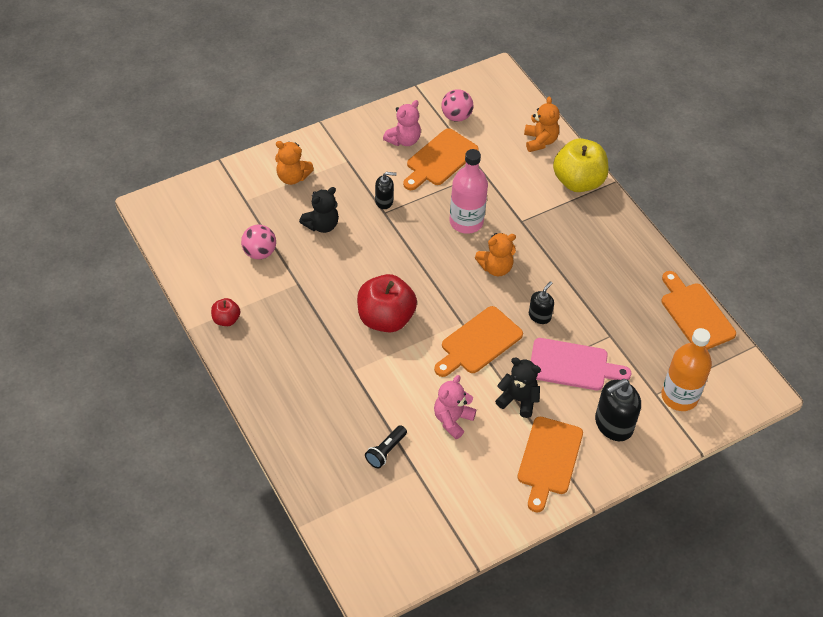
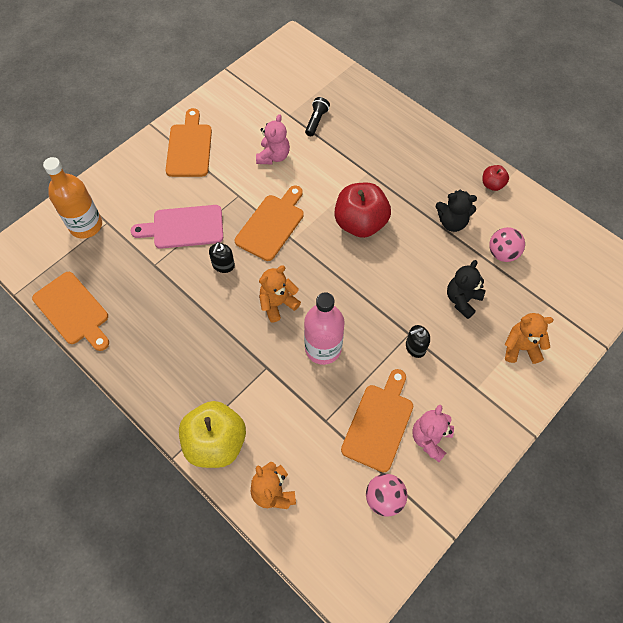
camera: 165 degrees right, 10 degrees up
black teddy bear [495,357,541,418] -> black teddy bear moved to [436,190,477,232]
black soap dispenser [595,379,641,441] -> none

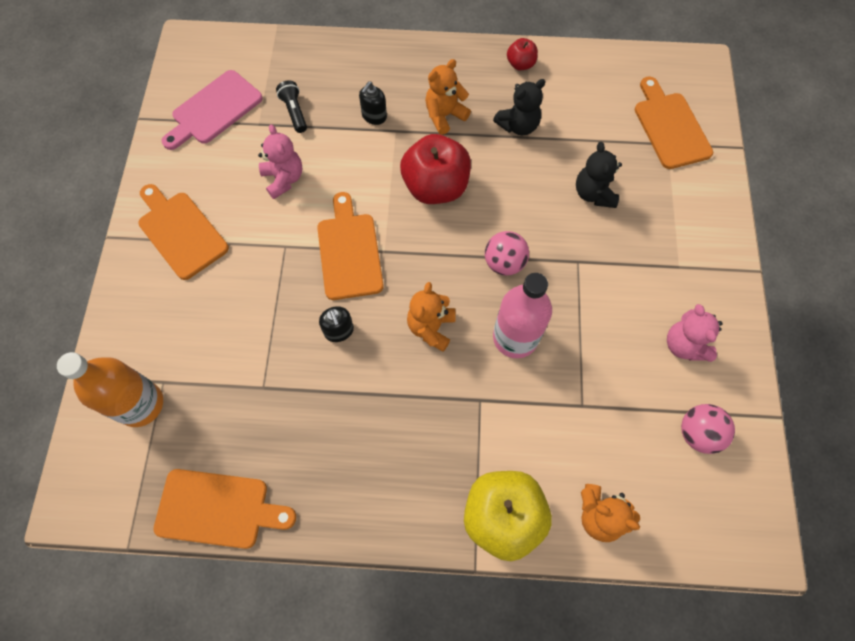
camera: 40 degrees left, 5 degrees up
pink cutting board [130,205,223,249] -> pink cutting board moved to [162,70,263,150]
orange cutting board [341,369,413,473] -> orange cutting board moved to [635,77,713,169]
black soap dispenser [406,325,430,358] -> black soap dispenser moved to [359,81,387,125]
pink ball [489,227,525,262] -> pink ball moved to [485,231,529,276]
orange teddy bear [505,313,554,364] -> orange teddy bear moved to [425,59,471,135]

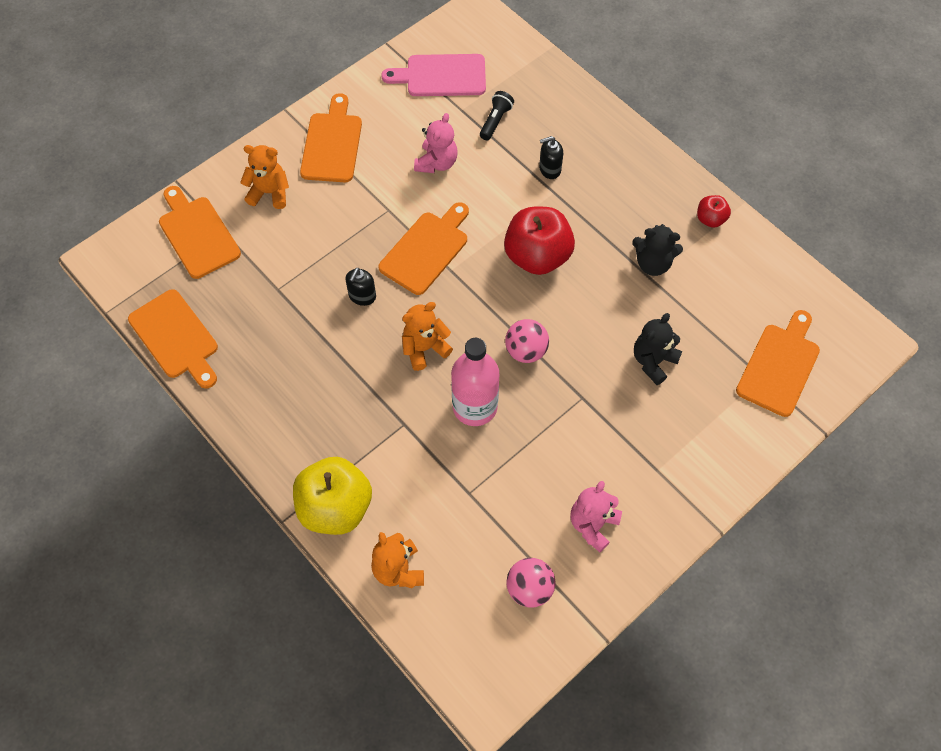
camera: 45 degrees right, 5 degrees down
orange bottle [57,352,163,427] -> orange cutting board [159,186,241,279]
orange teddy bear [425,59,471,135] -> orange teddy bear moved to [240,145,289,209]

